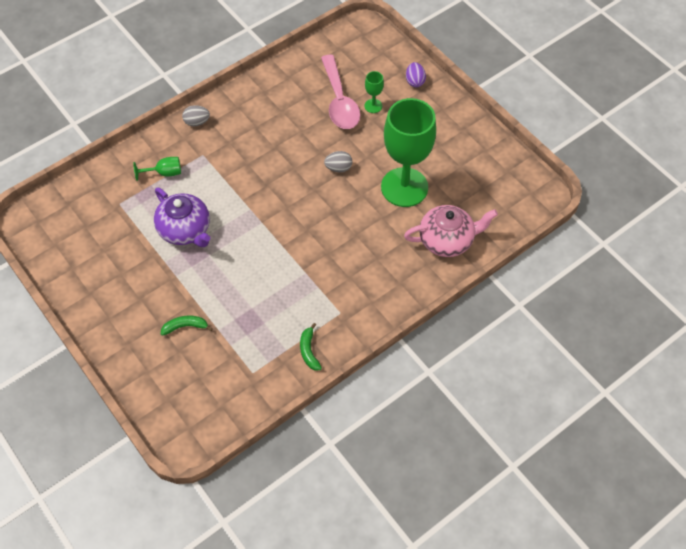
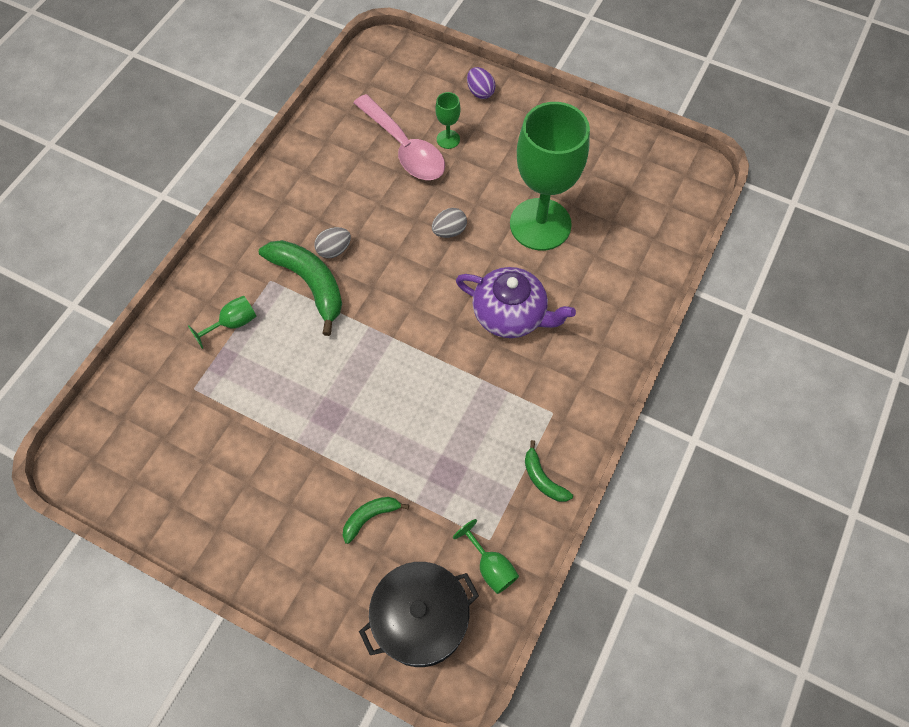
camera: 25 degrees left, 5 degrees up
purple teapot [154,188,210,247] -> purple teapot moved to [456,267,576,338]
grey egg [182,105,210,126] -> grey egg moved to [314,227,351,258]
pink teapot [404,205,498,257] -> none
none -> green banana [259,240,342,336]
none -> black pot [359,562,479,667]
none -> green goblet [453,519,519,594]

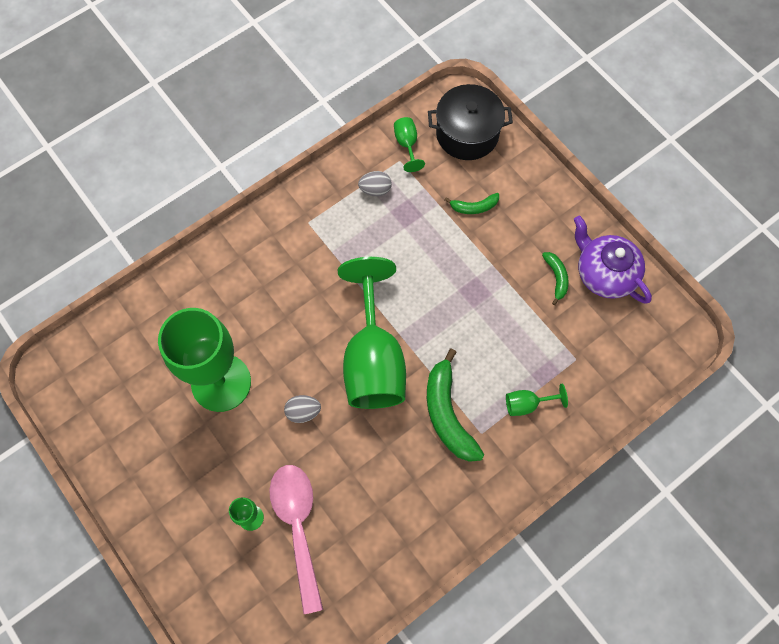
camera: 155 degrees left, 5 degrees up
grey egg [314,227,351,258] -> grey egg moved to [358,171,392,196]
purple teapot [456,267,576,338] -> purple teapot moved to [574,216,652,304]
purple egg [467,67,496,99] -> none
green banana [525,440,573,502] -> green banana moved to [542,252,569,305]
none -> green goblet [338,257,406,409]

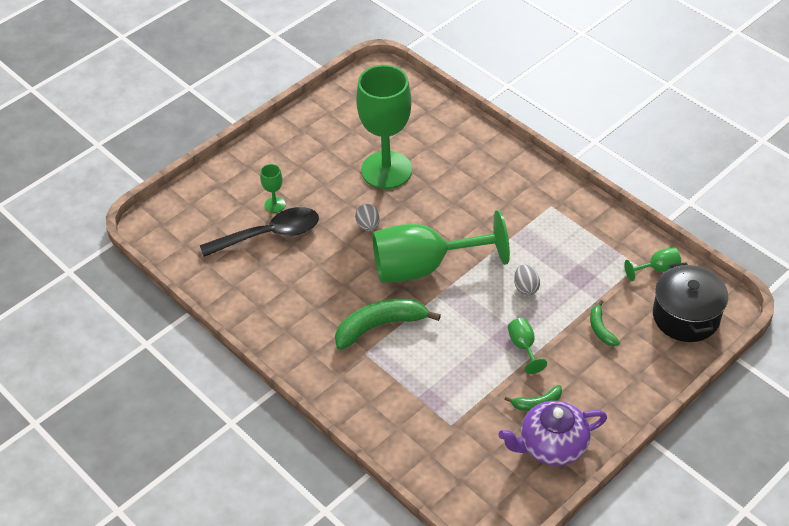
camera: 85 degrees right, 20 degrees down
pink spoon [269,465,323,614] -> black spoon [200,207,319,257]
grey egg [358,171,392,196] -> grey egg moved to [514,264,540,295]
green goblet [506,384,568,416] -> green goblet moved to [508,318,547,374]
purple teapot [574,216,652,304] -> purple teapot turned 150 degrees counterclockwise [498,401,607,466]

